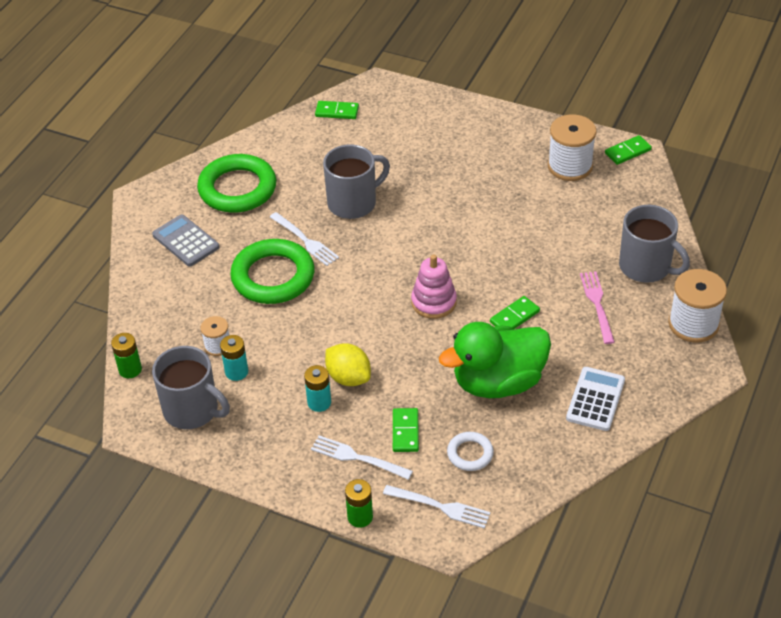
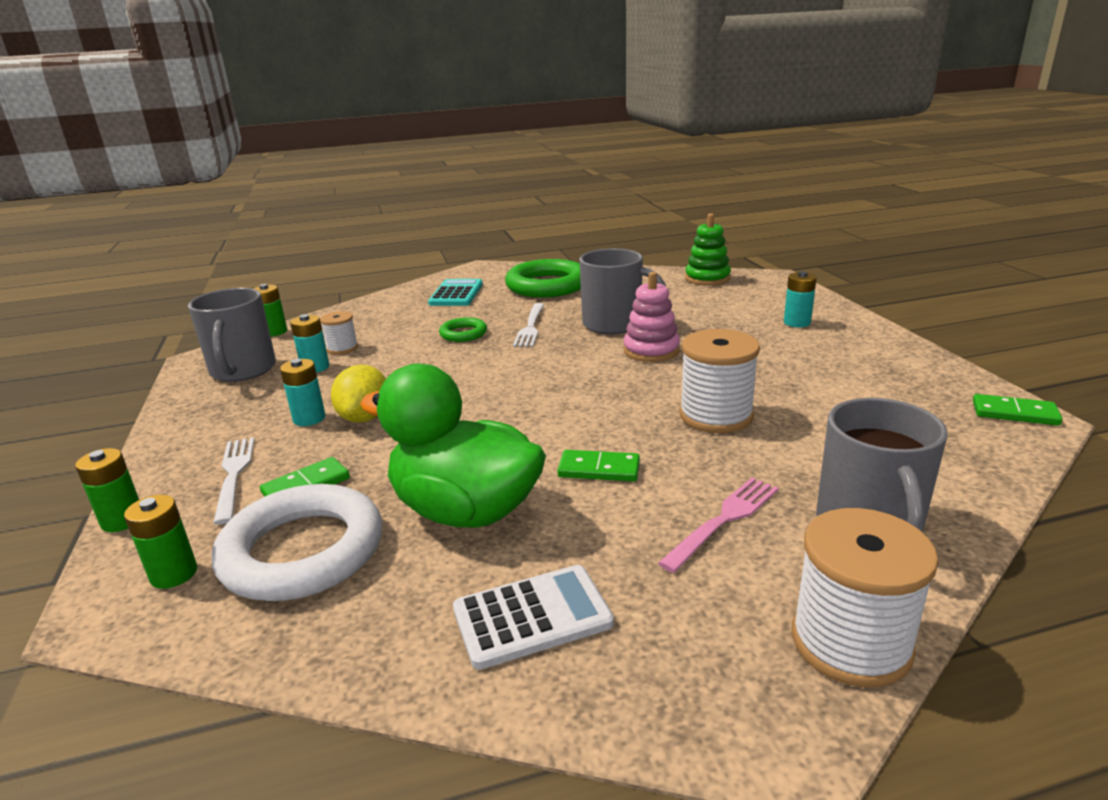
camera: 50 degrees right, 20 degrees down
grey calculator [152,214,220,267] -> turquoise calculator [428,279,483,306]
green ring [230,239,315,304] -> green ring [439,317,487,342], size x0.49
green domino [315,101,359,119] -> green stacking toy [685,214,731,286]
white fork [383,485,491,529] -> green battery [124,495,197,589]
pink stacking toy [411,254,457,319] -> pink stacking toy moved to [623,272,680,362]
white ring [447,432,494,471] -> white ring [212,484,382,601], size x2.03
white spool [548,114,597,181] -> white spool moved to [679,329,760,433]
none -> turquoise battery [784,271,817,327]

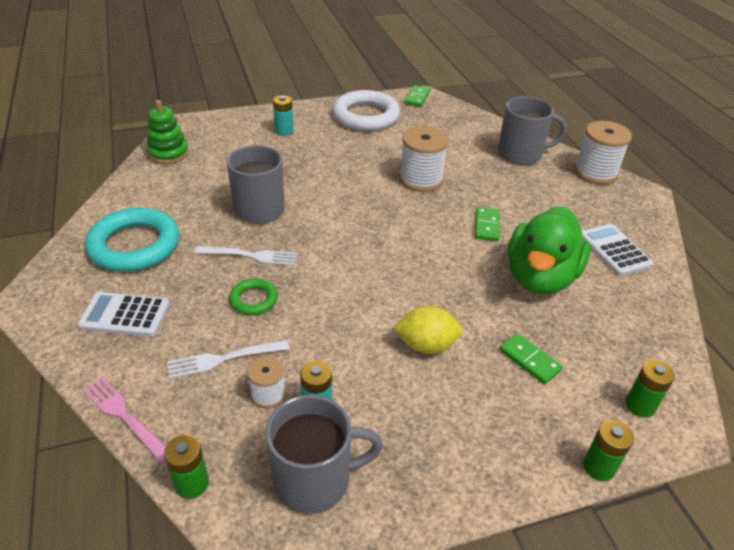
camera: 95 degrees left, 15 degrees up
white ring [212,484,382,601] -> white ring moved to [333,90,400,131]
white fork [213,437,254,525] -> white fork moved to [167,340,290,379]
turquoise battery [280,359,325,426] -> none
turquoise calculator [428,279,483,306] -> white calculator [78,292,170,337]
green ring [505,259,581,298] -> turquoise ring [85,208,179,272]
pink stacking toy [623,272,680,362] -> none
pink fork [658,477,779,573] -> pink fork moved to [82,377,166,463]

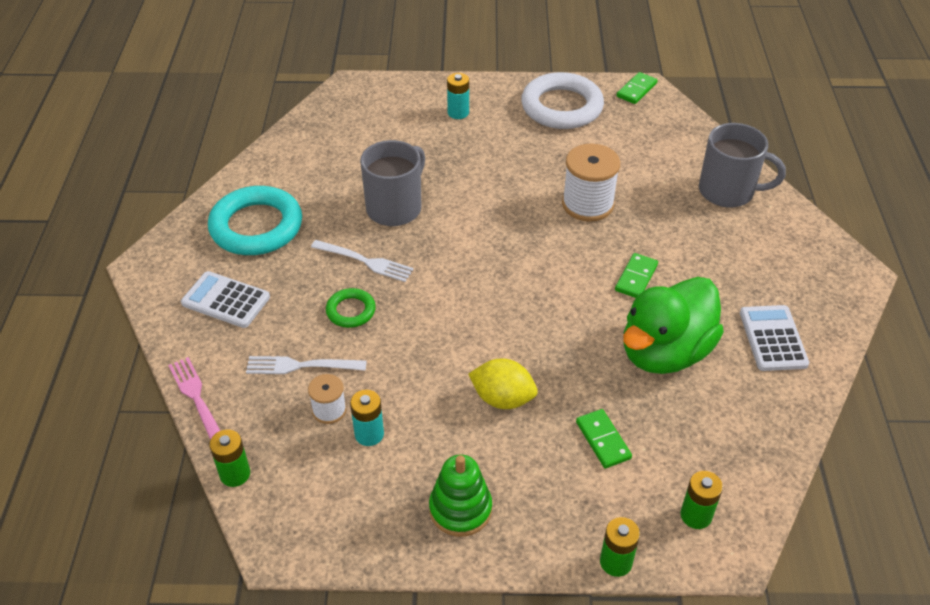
camera: 20 degrees right, 5 degrees up
green stacking toy [147,100,189,164] -> green stacking toy moved to [429,455,492,537]
grey mug [265,395,383,514] -> none
white spool [574,121,632,185] -> none

